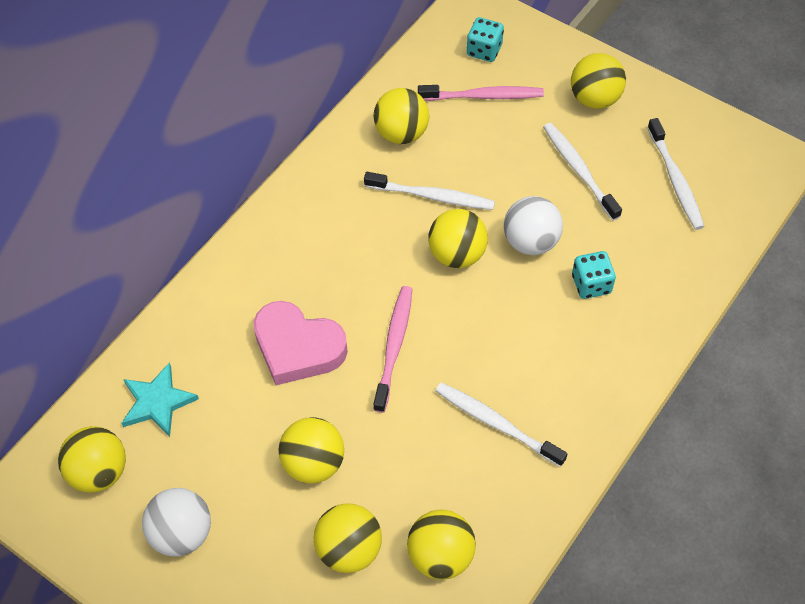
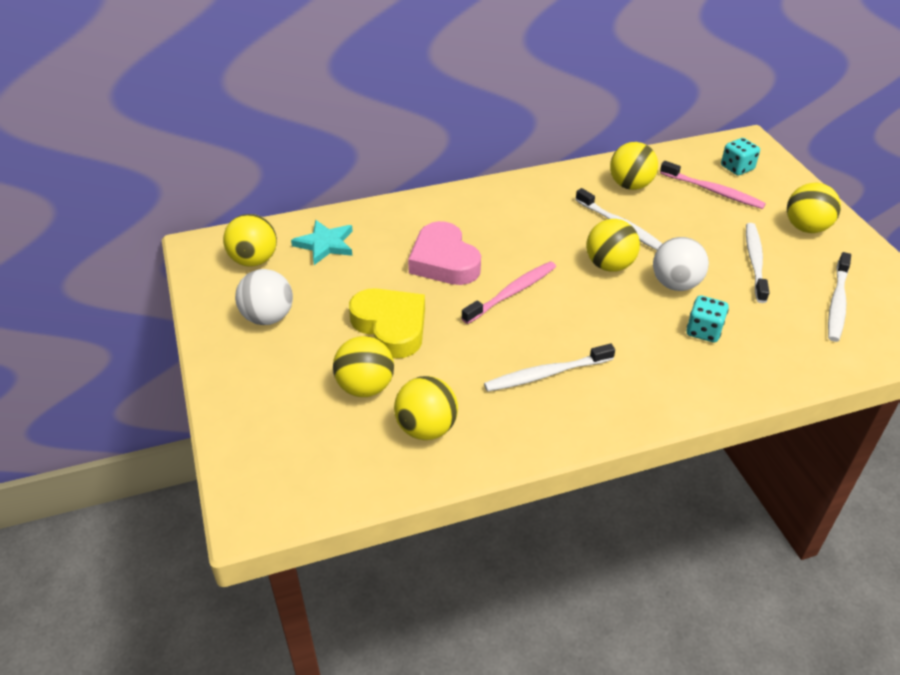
camera: 35 degrees right, 15 degrees down
yellow ball [279,417,344,484] -> yellow heart [349,288,425,358]
white toothbrush [435,382,567,467] -> white toothbrush turned 90 degrees counterclockwise [484,344,615,392]

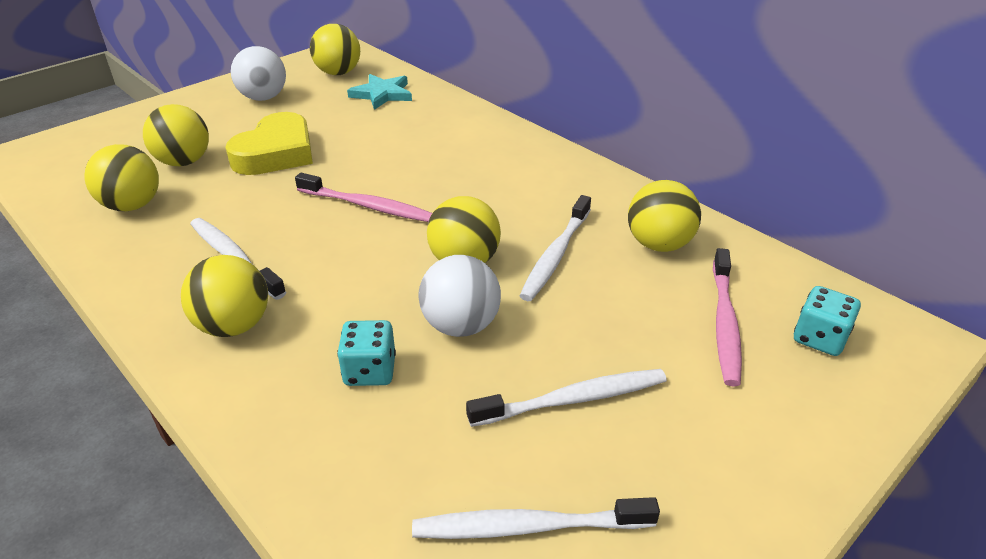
camera: 65 degrees right, 5 degrees down
pink heart [408,221,481,285] -> none
yellow ball [787,183,841,233] -> yellow ball moved to [181,255,268,337]

